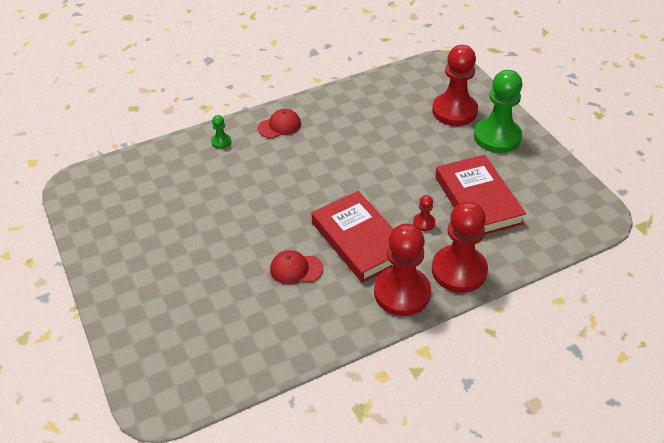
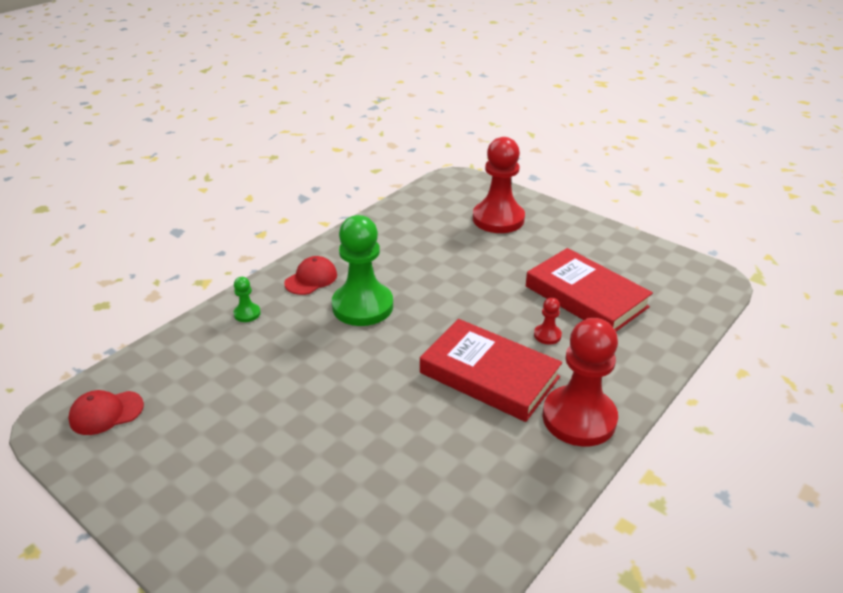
camera: 25 degrees left, 10 degrees down
red cap [270,250,323,285] -> red cap moved to [68,390,144,435]
red pawn [432,201,488,293] -> none
green pawn [474,70,523,153] -> green pawn moved to [332,215,393,326]

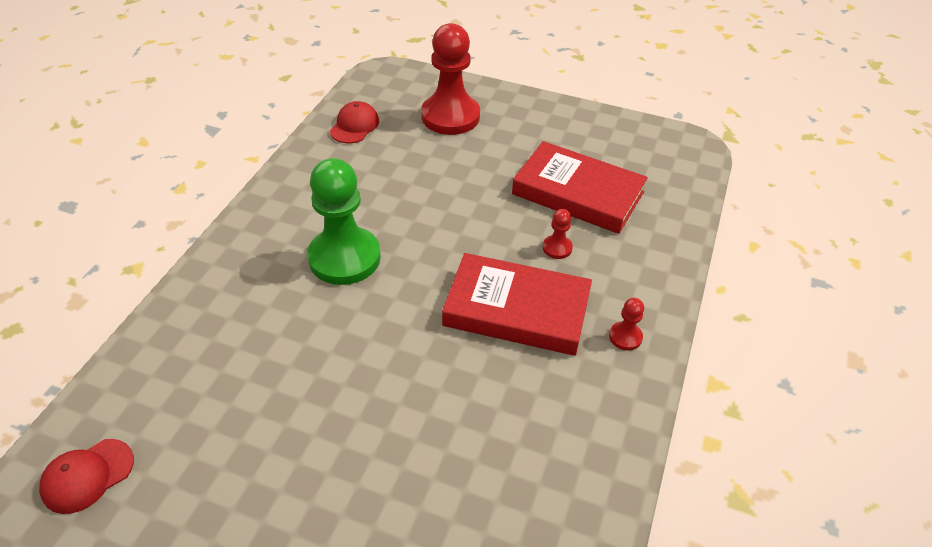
camera: 20 degrees left, 10 degrees up
green pawn [233,277,261,322] -> none
red cap [284,256,337,295] -> red cap moved to [330,101,379,143]
red pawn [543,318,618,447] -> red pawn [609,298,644,351], size x0.42

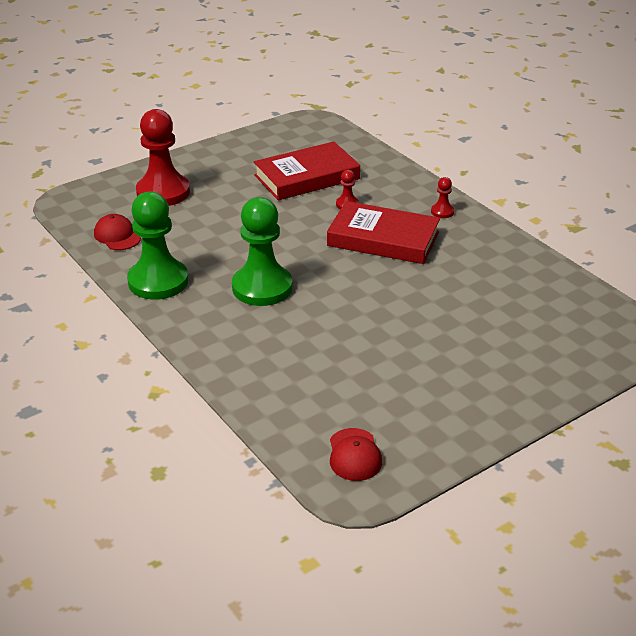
camera: 55 degrees left, 10 degrees down
red book [442,253,592,356] -> red book turned 60 degrees clockwise [327,201,440,264]
none -> green pawn [127,191,188,300]

